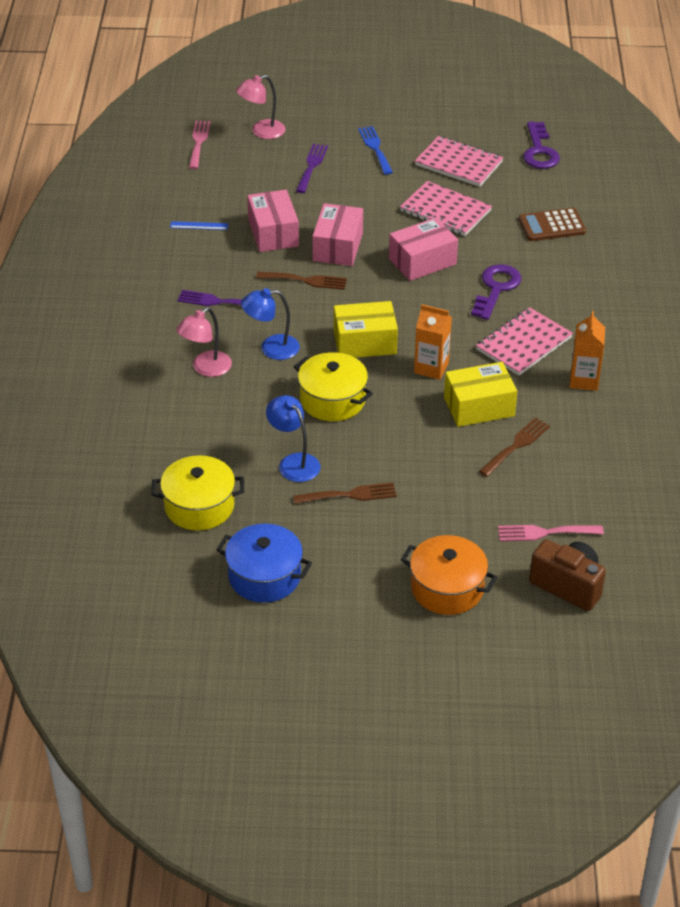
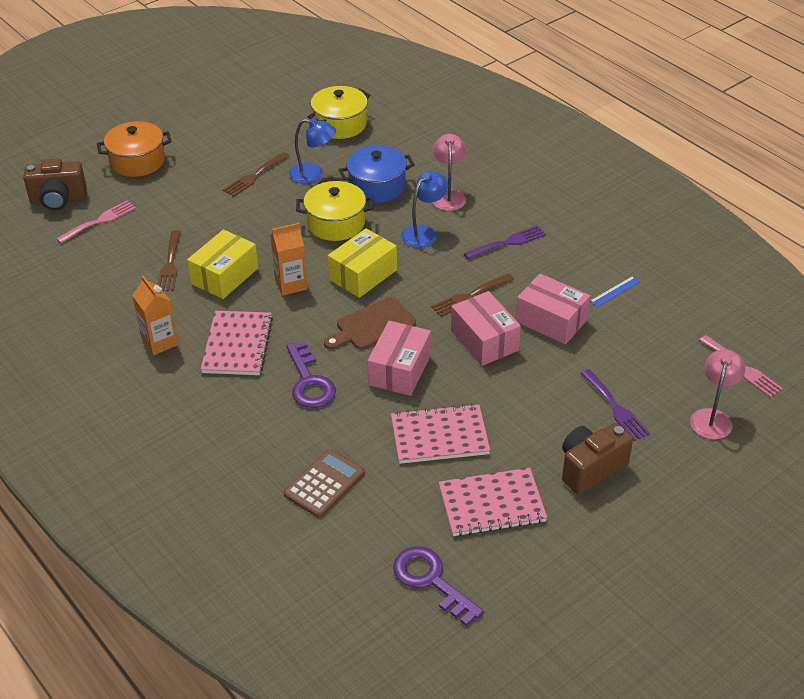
camera: 140 degrees right, 0 degrees up
blue pot [216,524,312,603] -> blue pot moved to [339,145,415,203]
blue fork [358,126,393,175] -> brown camera [562,423,633,495]
none -> brown cutting board [324,297,416,350]

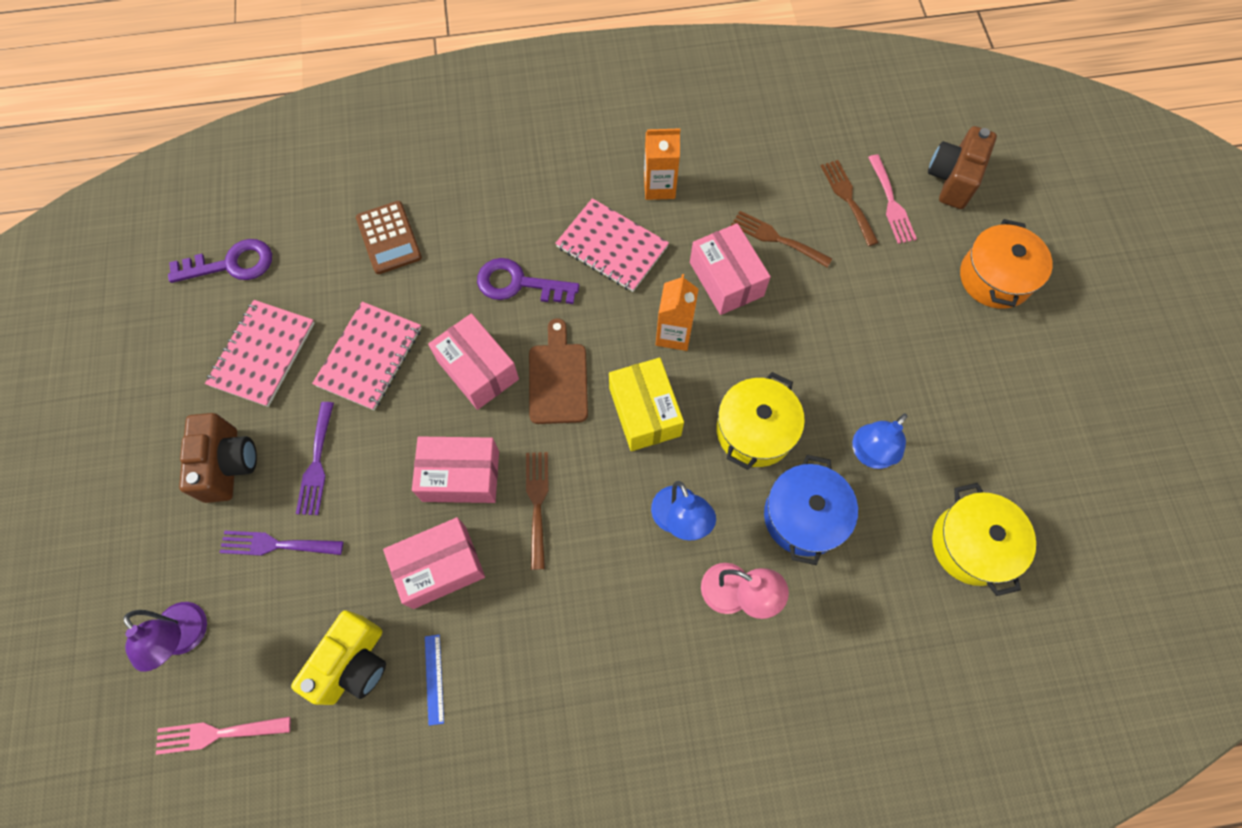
camera: 120 degrees right, 25 degrees up
yellow box [187,229,258,299] -> pink box [690,223,771,315]
brown fork [223,152,289,197] -> brown fork moved to [821,160,879,246]
purple fork [464,226,546,260] -> purple fork moved to [296,402,334,515]
pink lamp [690,349,745,439] -> purple lamp [123,602,207,672]
none -> yellow camera [291,610,386,705]

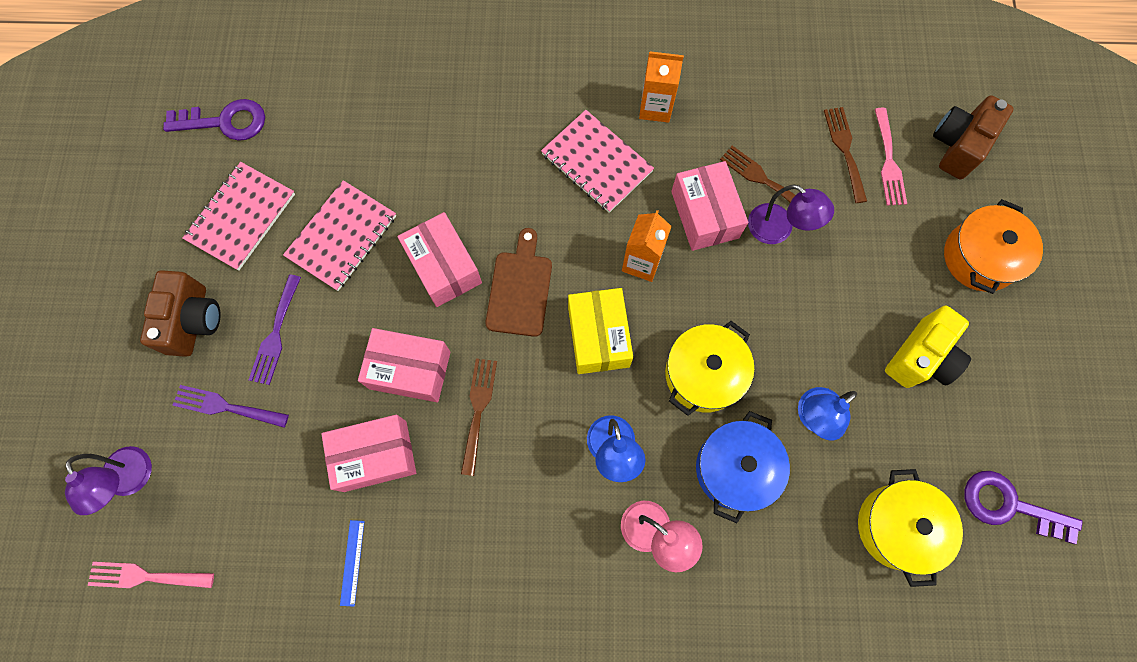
camera: 10 degrees right, 5 degrees up
yellow camera [291,610,386,705] -> yellow camera moved to [885,306,971,388]
brown calculator [356,201,422,274] -> none
purple key [477,258,579,304] -> purple key moved to [964,471,1083,544]
none -> purple lamp [748,185,834,244]

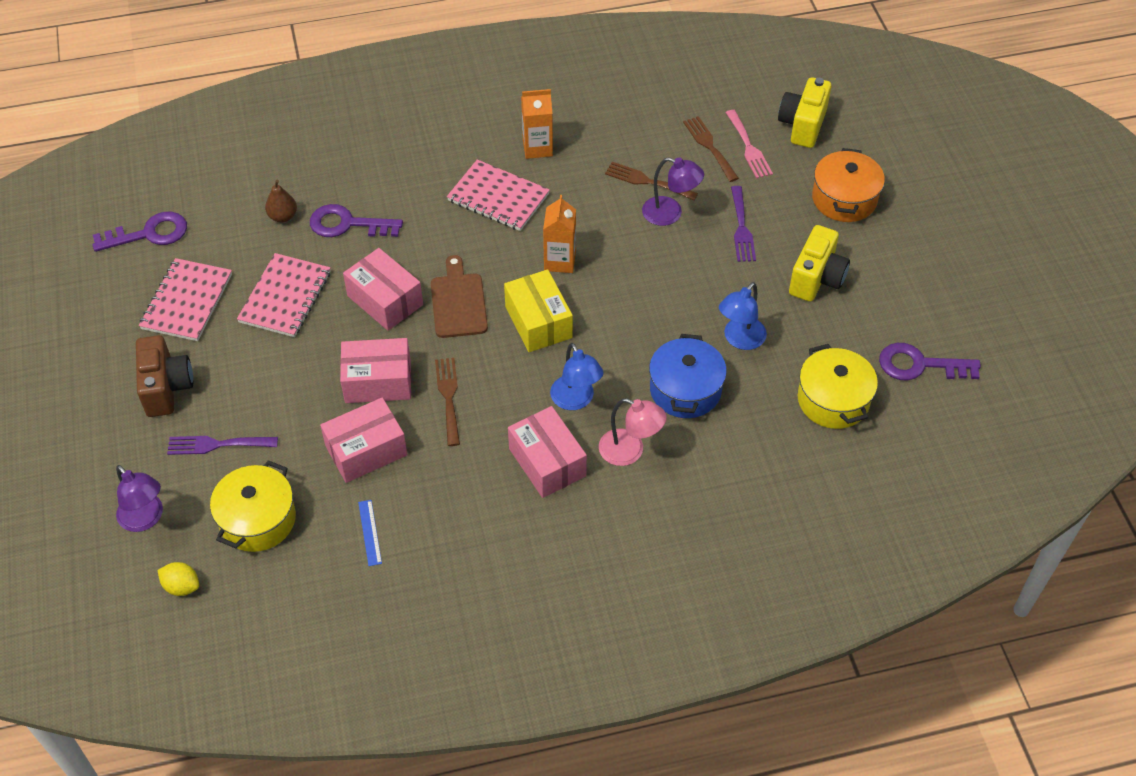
camera: 15 degrees left, 20 degrees down
pink fork [88,562,214,588] -> yellow lemon [157,562,199,596]
purple fork [249,274,301,385] -> purple fork moved to [731,186,756,262]
yellow pot [665,321,754,416] -> yellow pot moved to [210,460,296,552]
pink box [671,161,748,251] -> pink box moved to [508,406,587,498]
brown camera [933,95,1013,180] -> yellow camera [778,77,832,148]
none -> brown pear [265,180,297,222]
none -> purple key [310,204,403,237]

